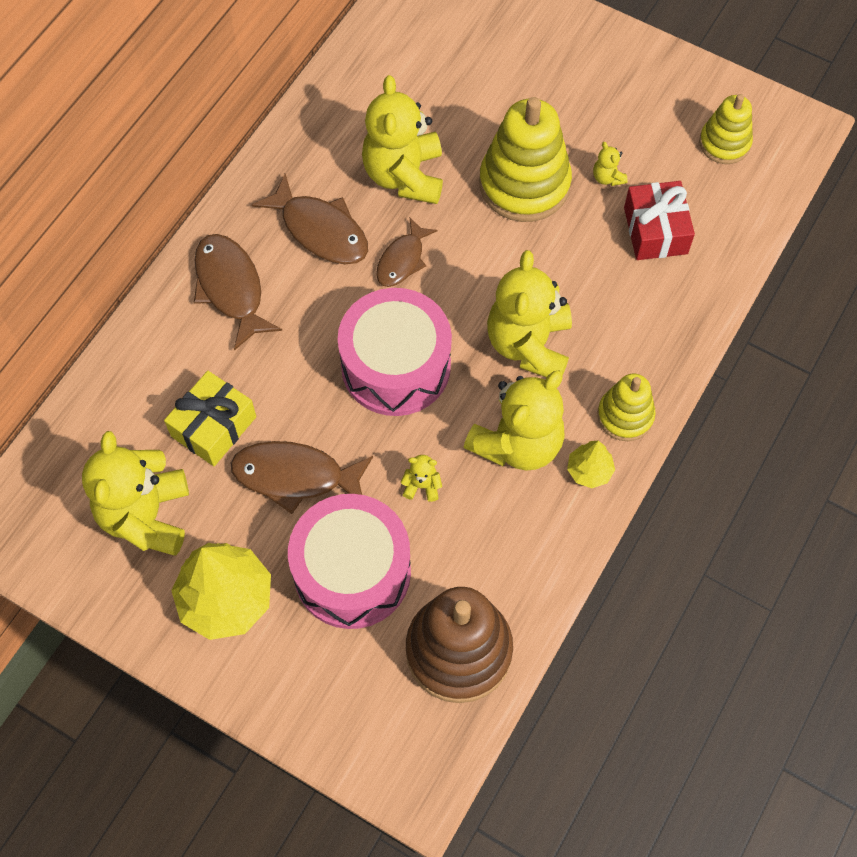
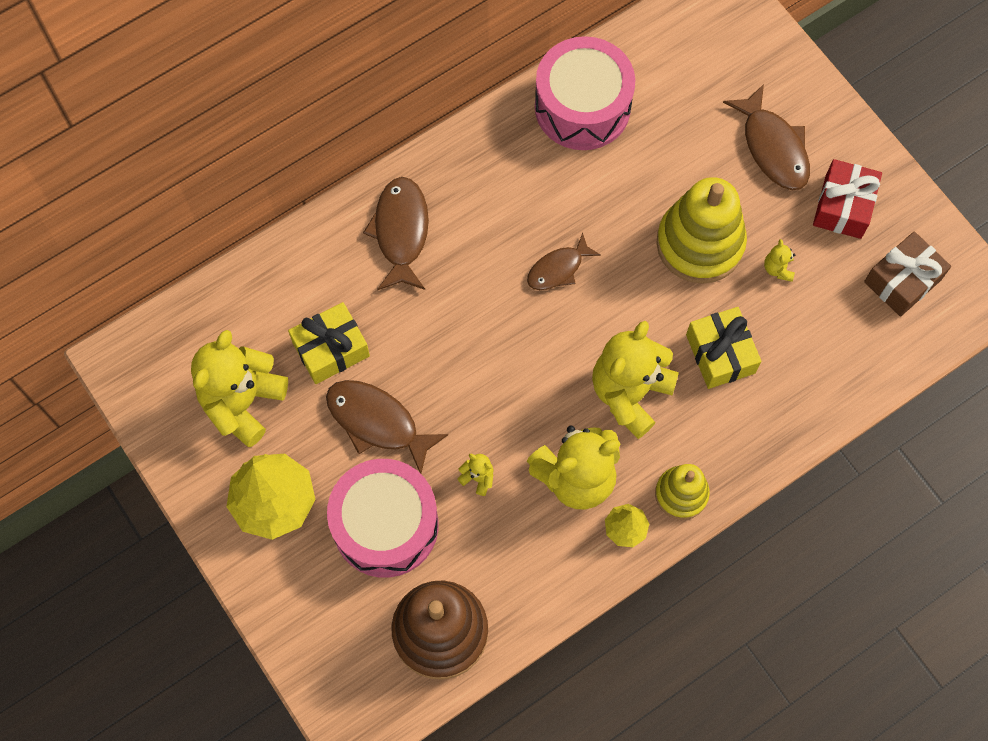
camera: 25 degrees right, 5 degrees up
brown fish [252,174,368,264] -> brown fish moved to [723,84,810,190]
pink drum [338,288,452,416] -> pink drum moved to [535,36,635,150]
yellow teddy bear [362,75,443,204] -> none
red gift [624,181,695,260] -> red gift moved to [813,159,882,239]
yellow stacking toy [699,94,753,164] -> brown gift [864,231,951,317]
none -> yellow gift [686,307,762,389]

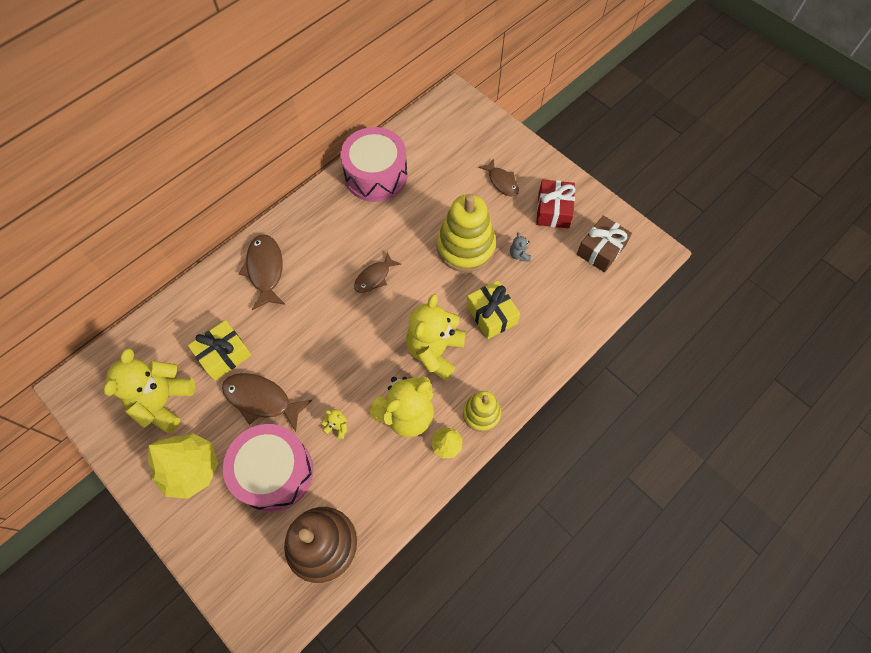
camera: 10 degrees left, 5 degrees down
brown fish [723,84,810,190] -> brown fish [478,158,519,197], size x0.64
yellow teddy bear [764,239,795,282] -> grey teddy bear [510,232,531,261]

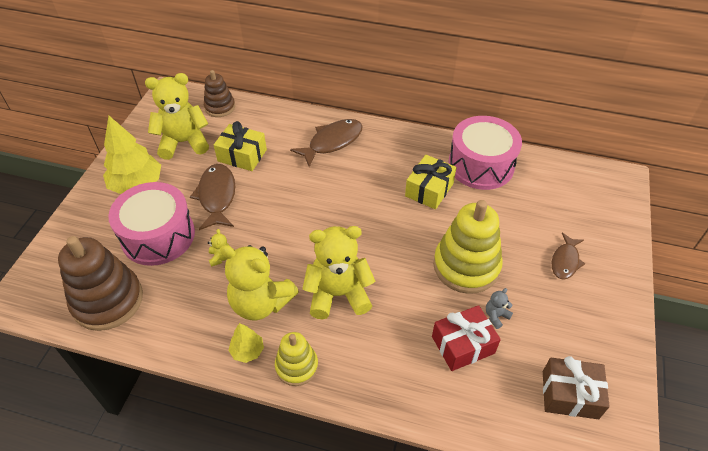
camera: 60 degrees right, 15 degrees down
brown fish [354,252,401,293] -> none
yellow gift [467,280,520,339] -> yellow gift moved to [405,155,457,209]
red gift [536,180,576,228] -> red gift moved to [432,305,501,371]
none -> brown stacking toy [204,70,235,117]

